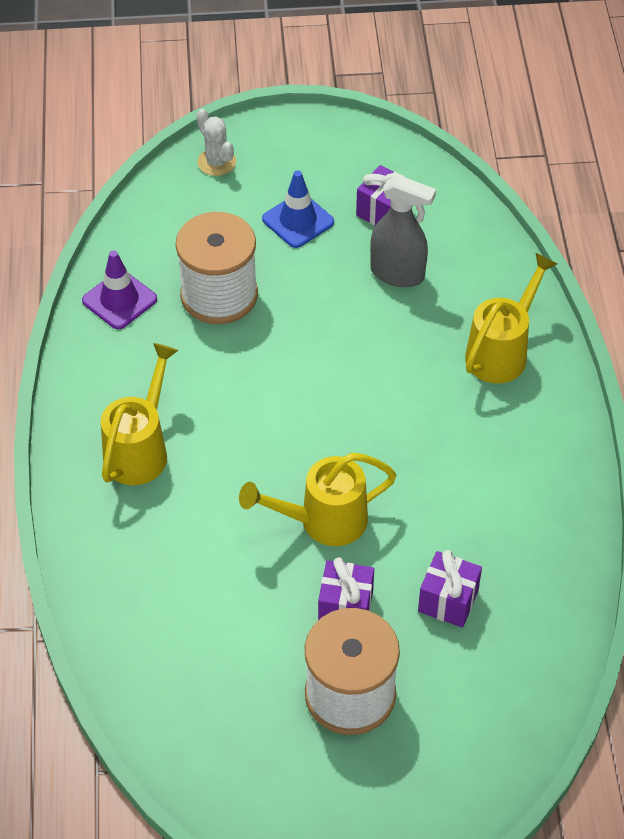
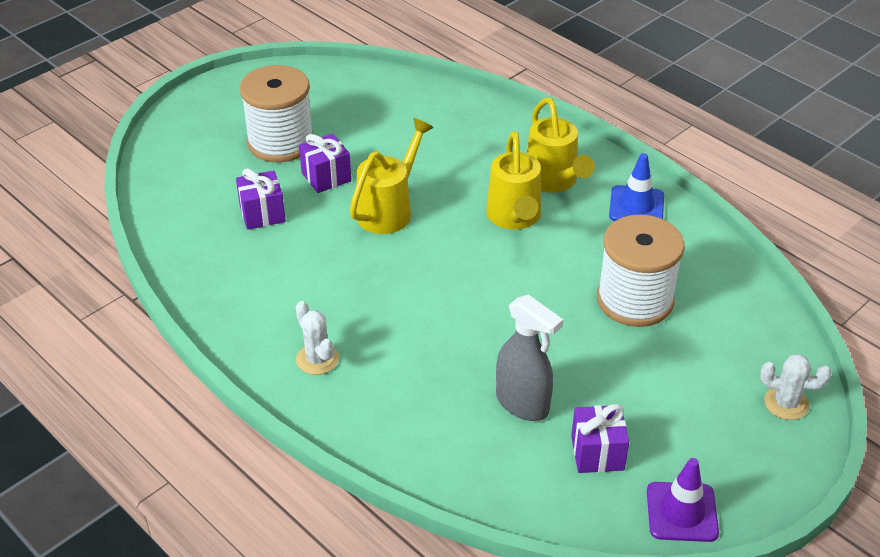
camera: 140 degrees right, 10 degrees down
purple traffic cone [82,250,157,329] -> purple traffic cone moved to [647,458,719,542]
blue traffic cone [262,170,334,248] -> blue traffic cone moved to [609,153,664,221]
grey spray bottle [370,175,436,287] -> grey spray bottle turned 120 degrees counterclockwise [496,294,563,421]
yellow watering can [465,252,558,384] -> yellow watering can moved to [486,131,541,230]
none -> white cactus [296,301,339,375]

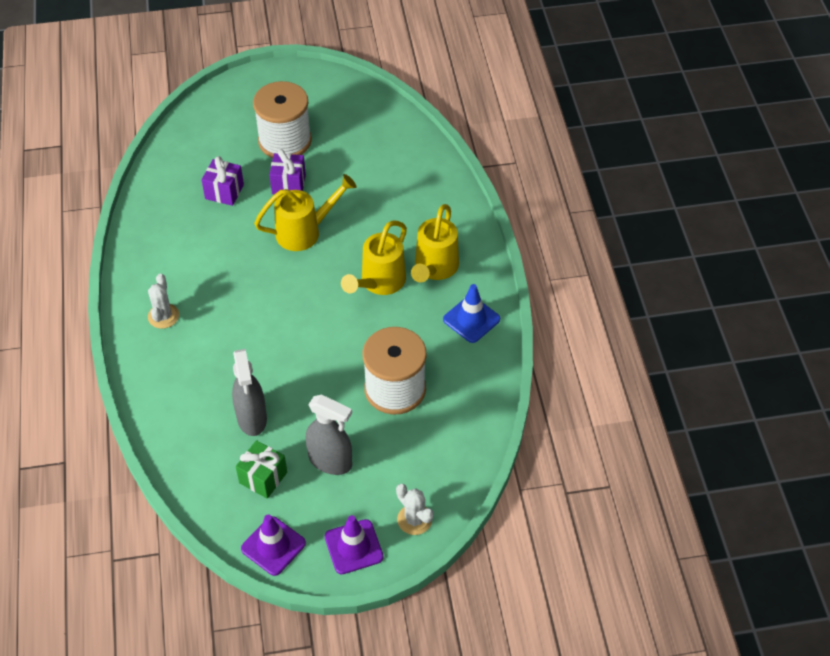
camera: 35 degrees right, 10 degrees up
purple gift [571,404,629,473] -> green gift [236,440,287,499]
none -> grey spray bottle [306,394,352,475]
none -> purple traffic cone [325,515,384,575]

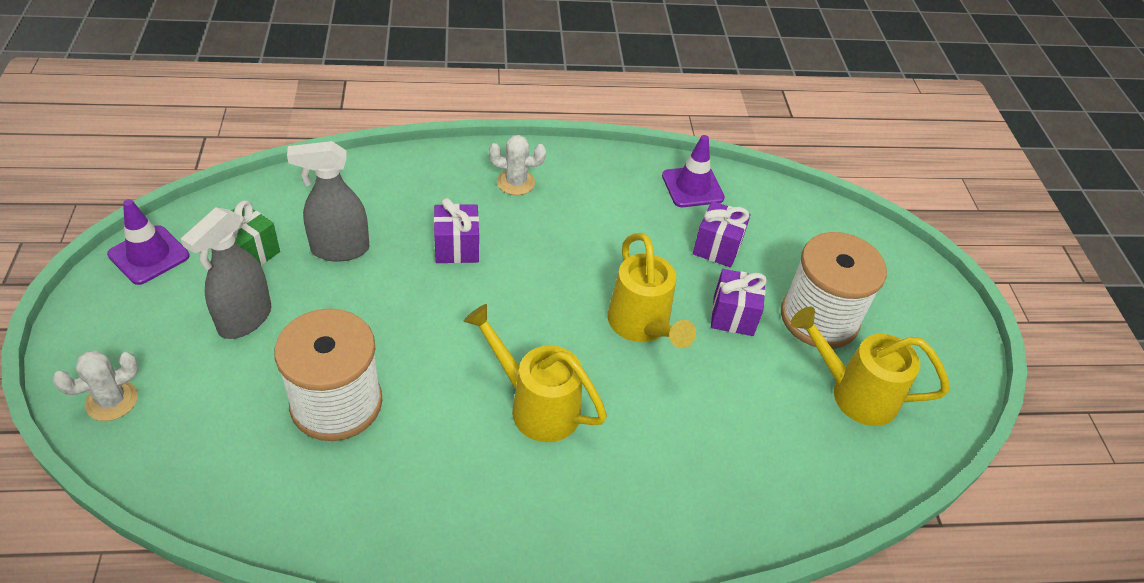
camera: 90 degrees right, 5 degrees down
purple traffic cone [325,515,384,575] -> purple traffic cone moved to [662,135,725,207]
yellow watering can [411,204,459,282] -> yellow watering can moved to [791,307,949,426]
blue traffic cone [443,284,500,343] -> none
none -> purple gift [434,198,479,263]

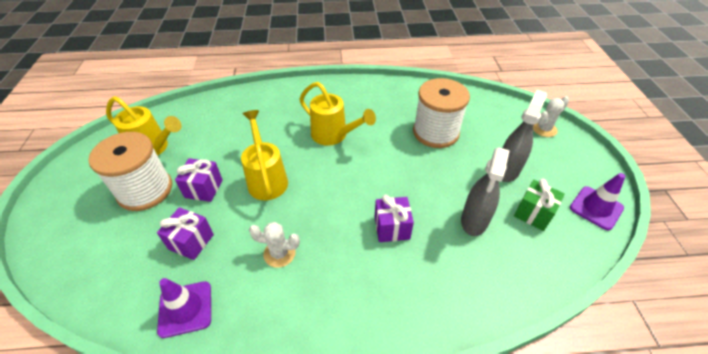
camera: 175 degrees left, 0 degrees up
grey spray bottle [287,141,369,262] -> grey spray bottle turned 120 degrees clockwise [461,147,510,236]
white cactus [489,135,546,195] -> white cactus moved to [249,222,300,268]

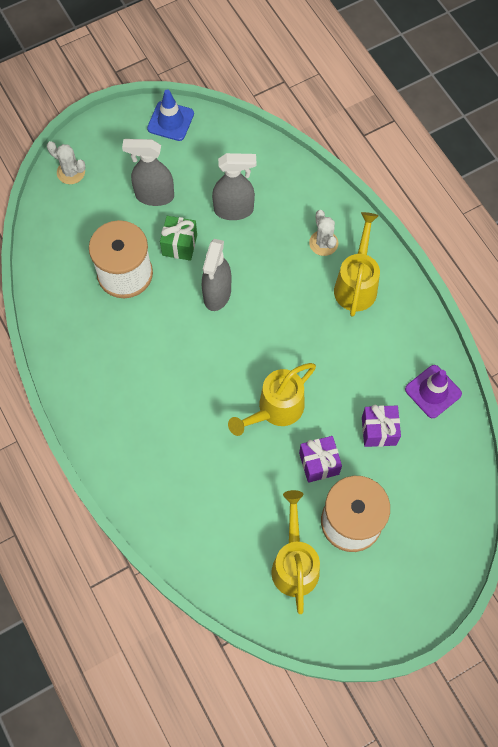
camera: 115 degrees left, 20 degrees up
white cactus [249,222,300,268] -> white cactus moved to [309,210,339,256]
yellow watering can [299,82,376,146] -> yellow watering can moved to [334,212,380,317]
purple gift [375,194,414,242] -> none
green gift [514,179,565,231] -> green gift moved to [160,216,197,261]
purple traffic cone [570,173,625,231] -> blue traffic cone [147,89,194,141]
none -> grey spray bottle [202,239,231,311]

